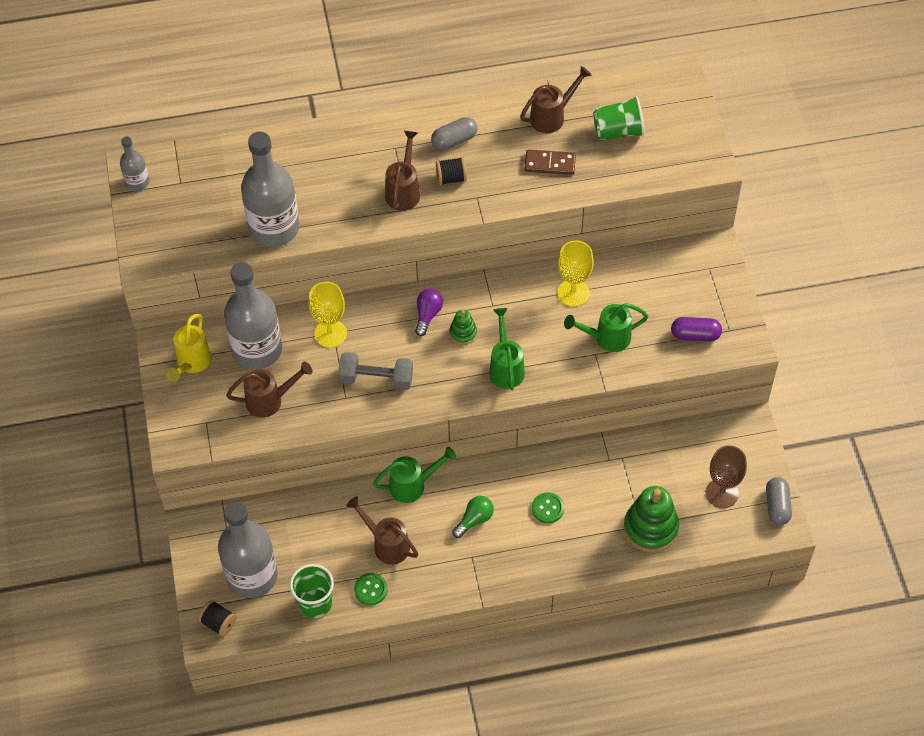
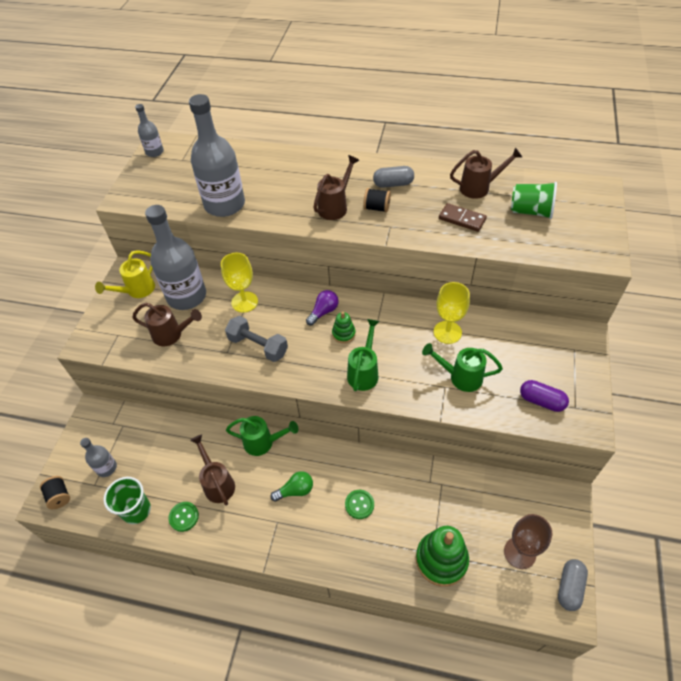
camera: 25 degrees right, 5 degrees down
grey bottle [218,502,278,598] -> grey bottle [80,438,117,477], size x0.48

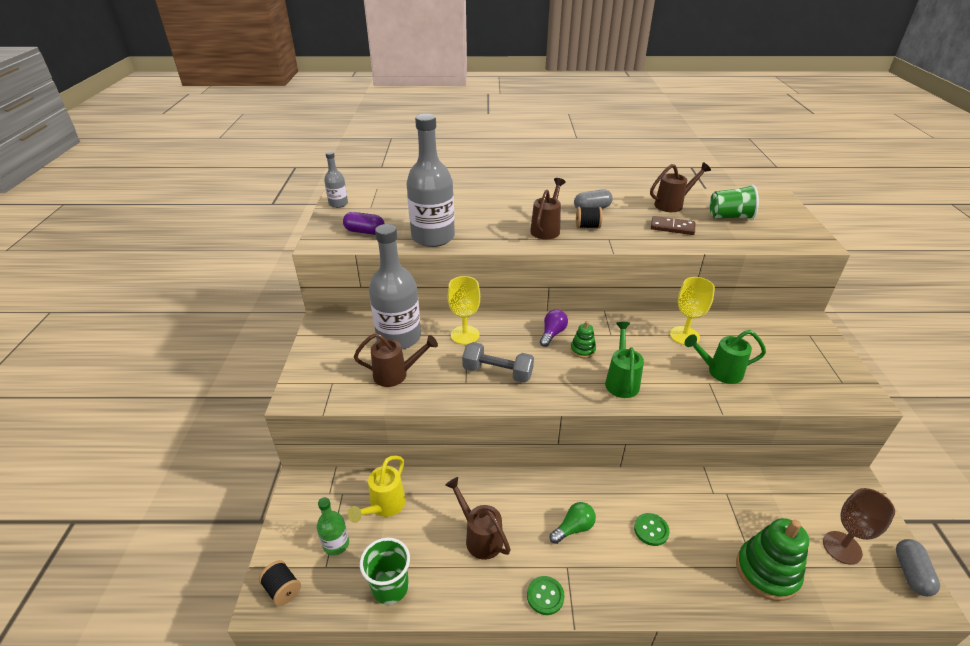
camera: 15 degrees left, 15 degrees down
grey bottle [80,438,117,477] -> green bottle [317,497,349,555]
yellow watering can [95,250,155,298] -> yellow watering can moved to [347,455,406,523]
green button [168,502,199,532] -> green button moved to [527,576,565,615]
green watering can [226,416,298,456] -> none
purple capsule [520,380,569,412] -> purple capsule moved to [343,212,385,235]

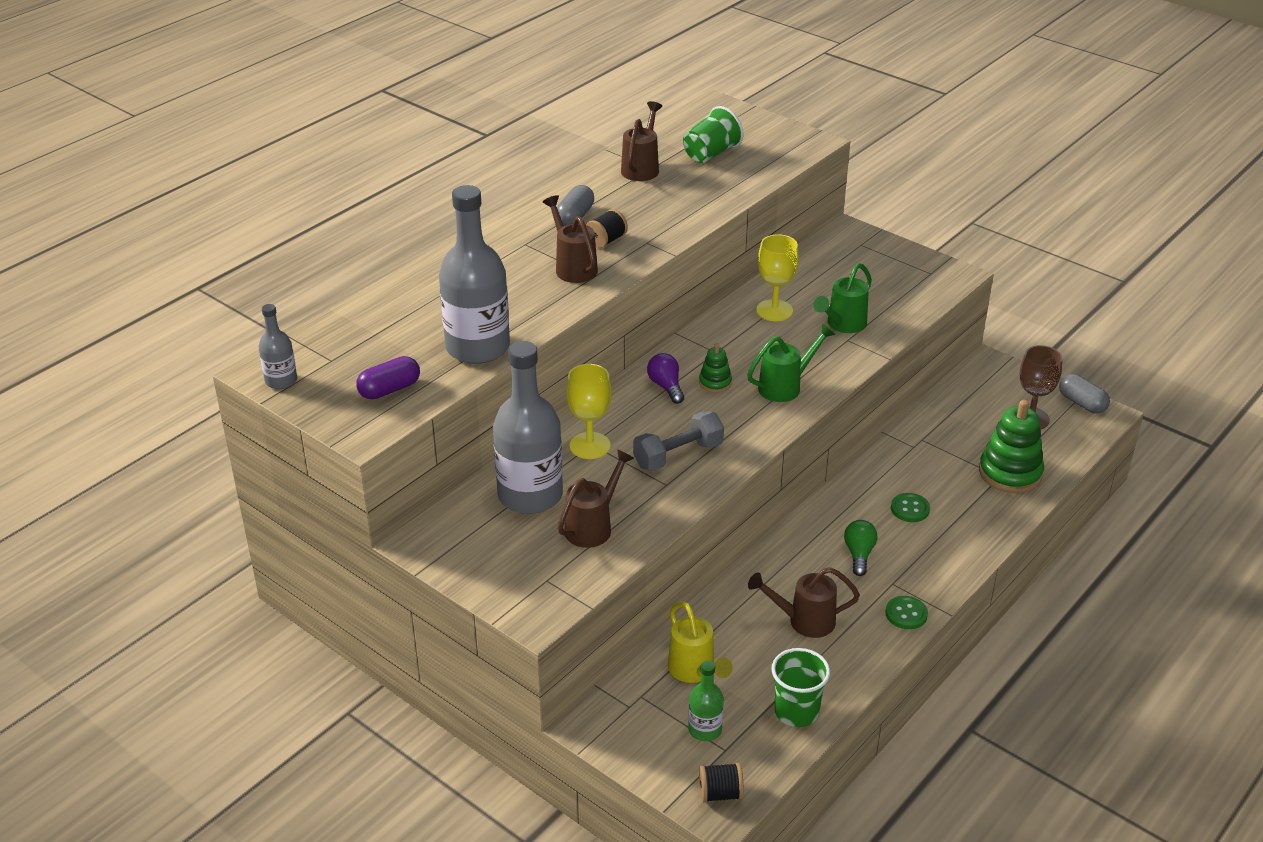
camera: 50 degrees left, 0 degrees up
green watering can [605,322,644,398] -> green watering can turned 105 degrees clockwise [747,323,835,402]
brown domino [651,216,695,235] -> none

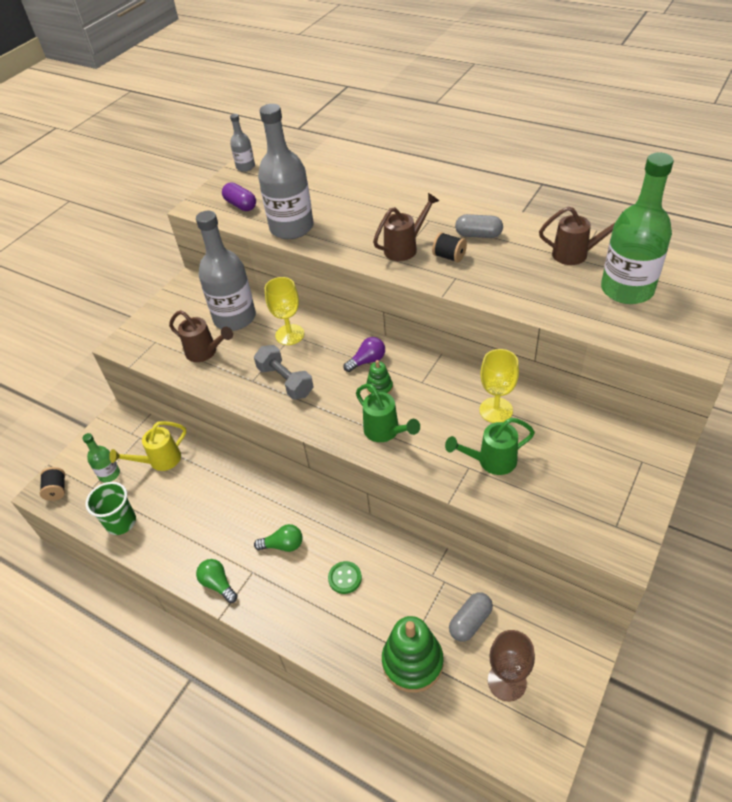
camera: 85 degrees right, 10 degrees up
green cup [683,106,743,163] -> green bottle [601,153,674,304]
brown watering can [748,567,860,638] -> none
green watering can [813,263,872,333] -> green watering can turned 45 degrees counterclockwise [445,418,535,475]
green button [885,596,928,629] -> green light bulb [196,559,238,603]
grey capsule [1059,374,1110,414] -> grey capsule moved to [449,592,493,642]

